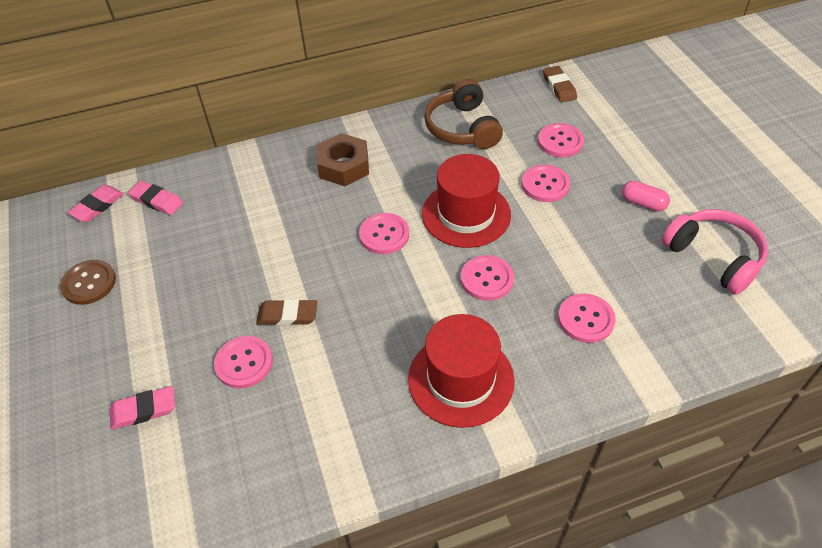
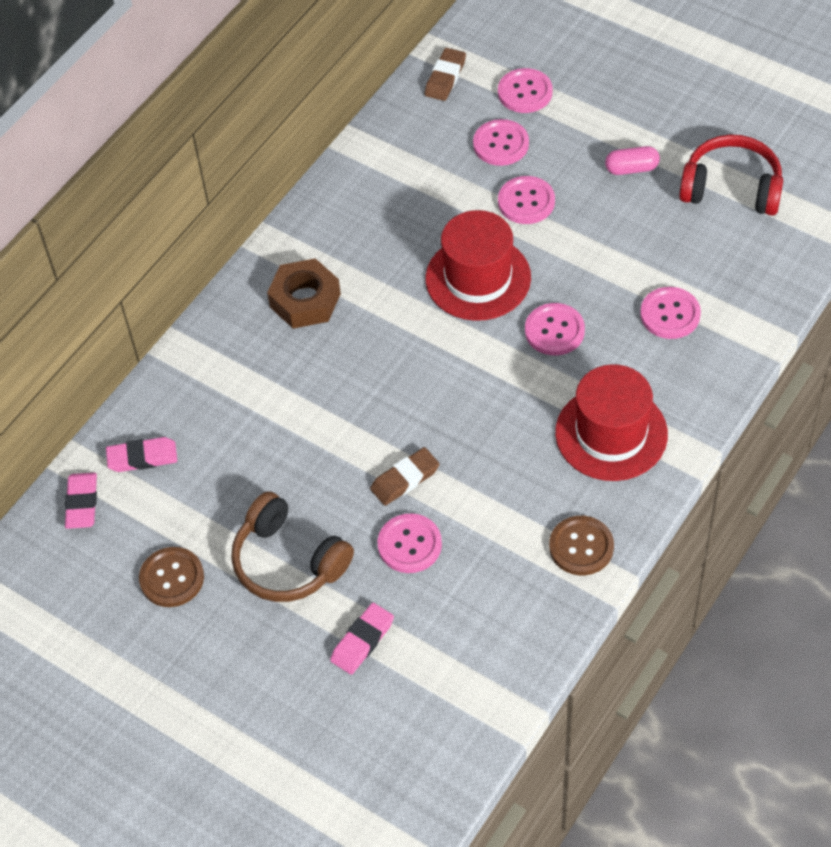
camera: 35 degrees left, 5 degrees up
pink button [359,213,409,254] -> pink button moved to [498,68,553,113]
brown headphones [424,79,503,149] -> brown headphones moved to [231,491,354,602]
brown eraser [543,66,577,103] -> brown eraser turned 75 degrees clockwise [425,48,466,101]
pink headphones [662,209,768,295] -> red headphones [679,135,783,216]
none -> brown button [549,516,614,575]

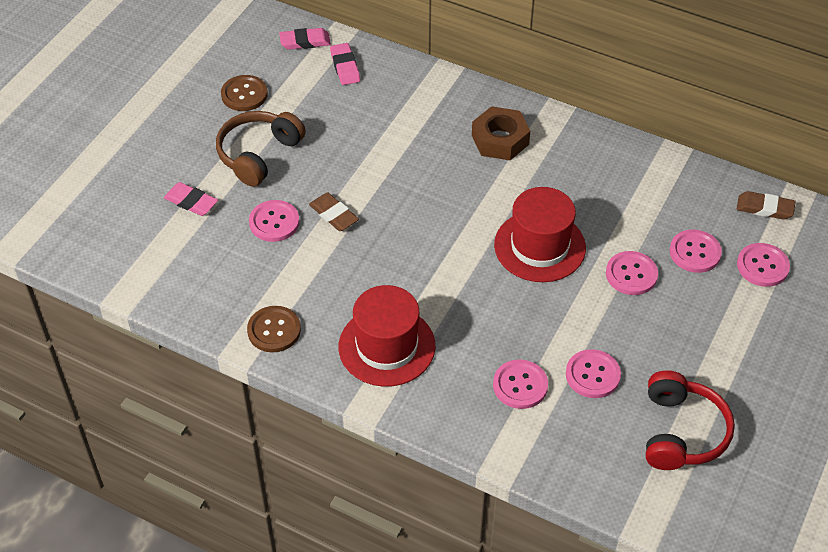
camera: 80 degrees right, 5 degrees down
pink button [525,303,585,355] -> pink button moved to [566,349,621,398]
pink capsule [605,146,660,175] -> none

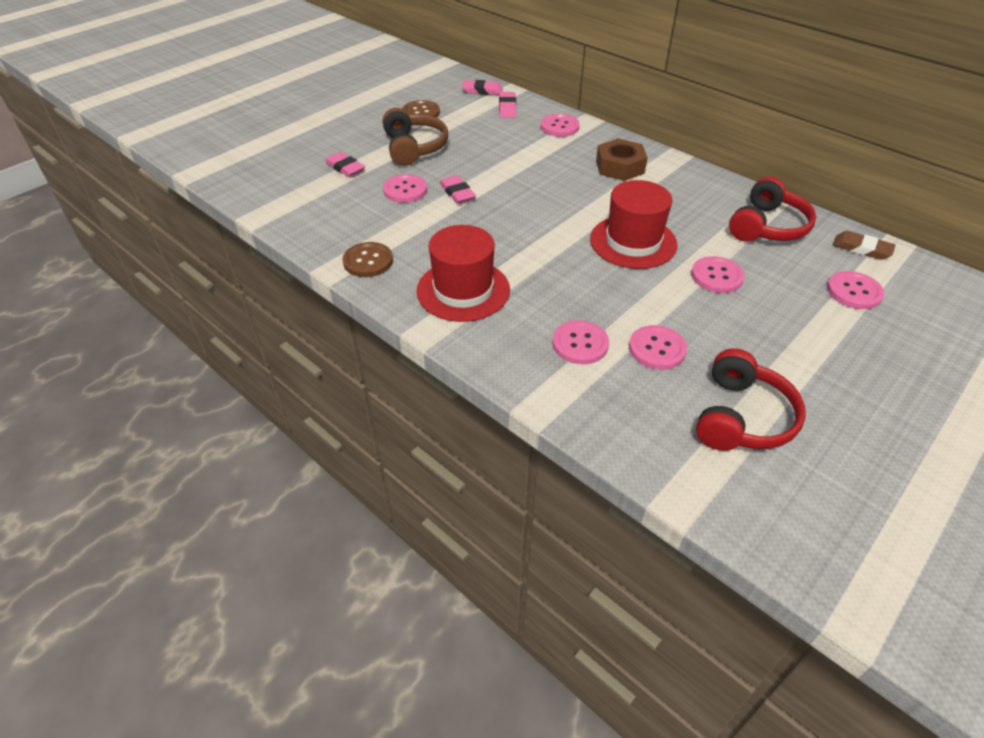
camera: 15 degrees right, 5 degrees down
brown headphones [216,111,306,187] -> brown headphones turned 120 degrees clockwise [382,108,448,166]
brown eraser [309,193,359,231] -> pink eraser [440,175,476,204]
pink button [670,230,722,273] -> pink button moved to [541,114,580,137]
none -> red headphones [729,176,816,242]

